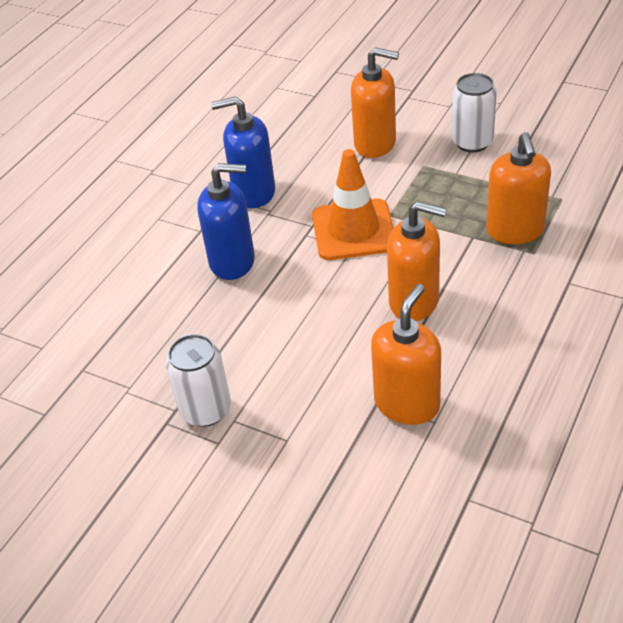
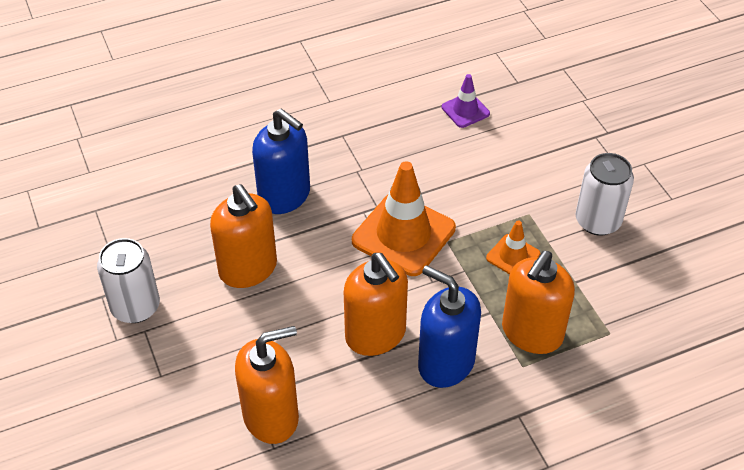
camera: 35 degrees right, 5 degrees up
blue soap dispenser [211,96,275,208] -> blue soap dispenser moved to [418,265,481,388]
orange soap dispenser [351,47,399,158] -> orange soap dispenser moved to [210,184,277,288]
none -> purple traffic cone [442,74,490,128]
none -> orange traffic cone [486,221,541,274]

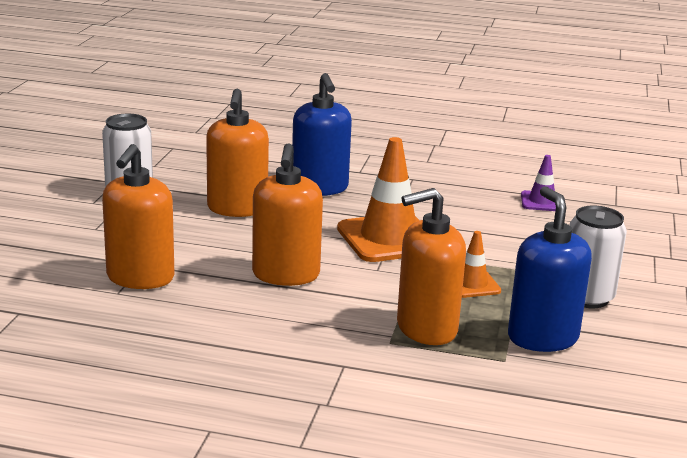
camera: 35 degrees right, 25 degrees down
orange soap dispenser [235,326,299,444] -> orange soap dispenser turned 90 degrees clockwise [102,144,175,289]
blue soap dispenser [418,265,481,388] -> blue soap dispenser moved to [508,186,592,352]

